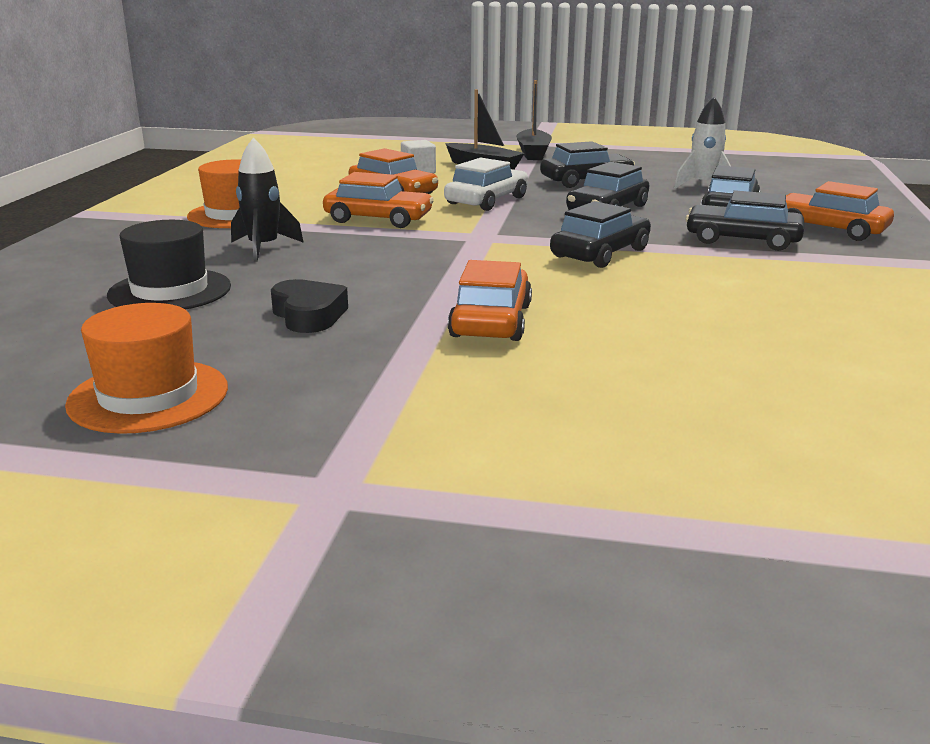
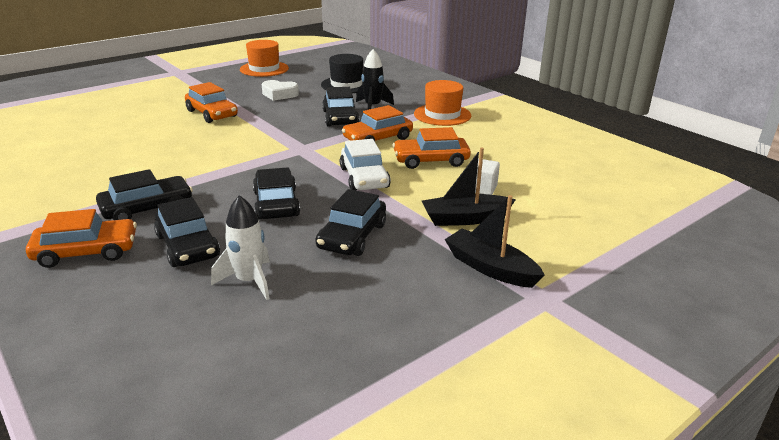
camera: 130 degrees right, 5 degrees up
black heart [271,279,348,333] -> white heart [262,80,299,101]
black car [550,201,651,268] -> black car moved to [322,87,359,127]

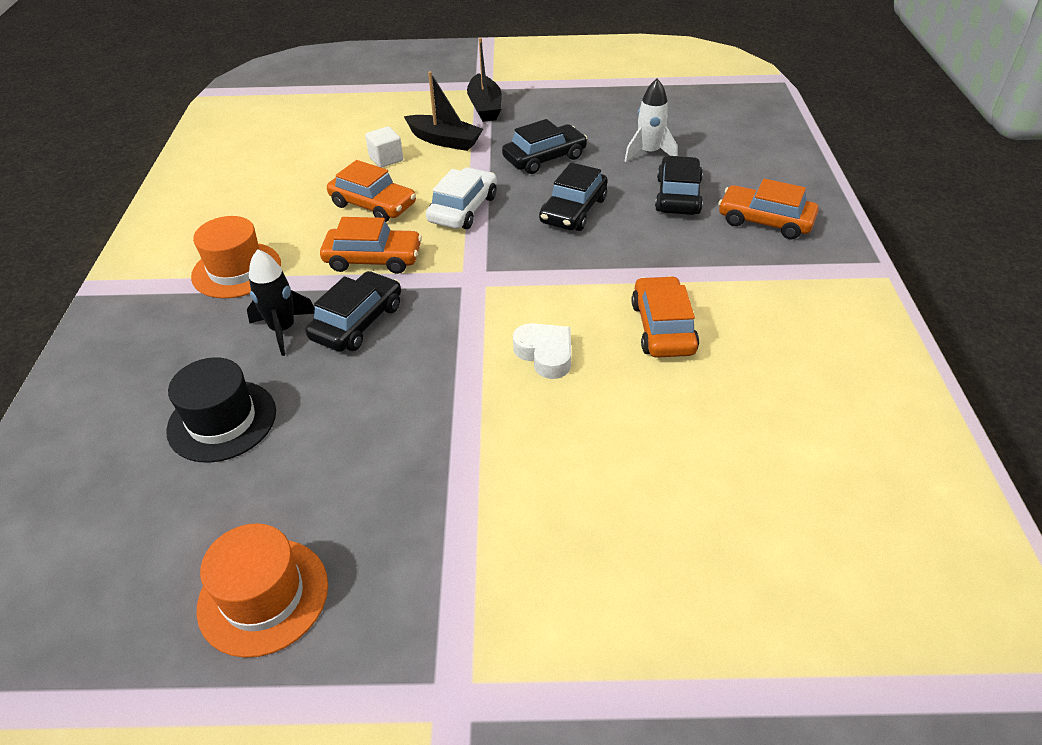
camera: 140 degrees left, 15 degrees up
black car [96,169,193,220] -> none
orange car [185,82,238,123] -> orange car moved to [632,276,699,358]
white heart [262,80,299,101] -> white heart moved to [513,323,571,379]

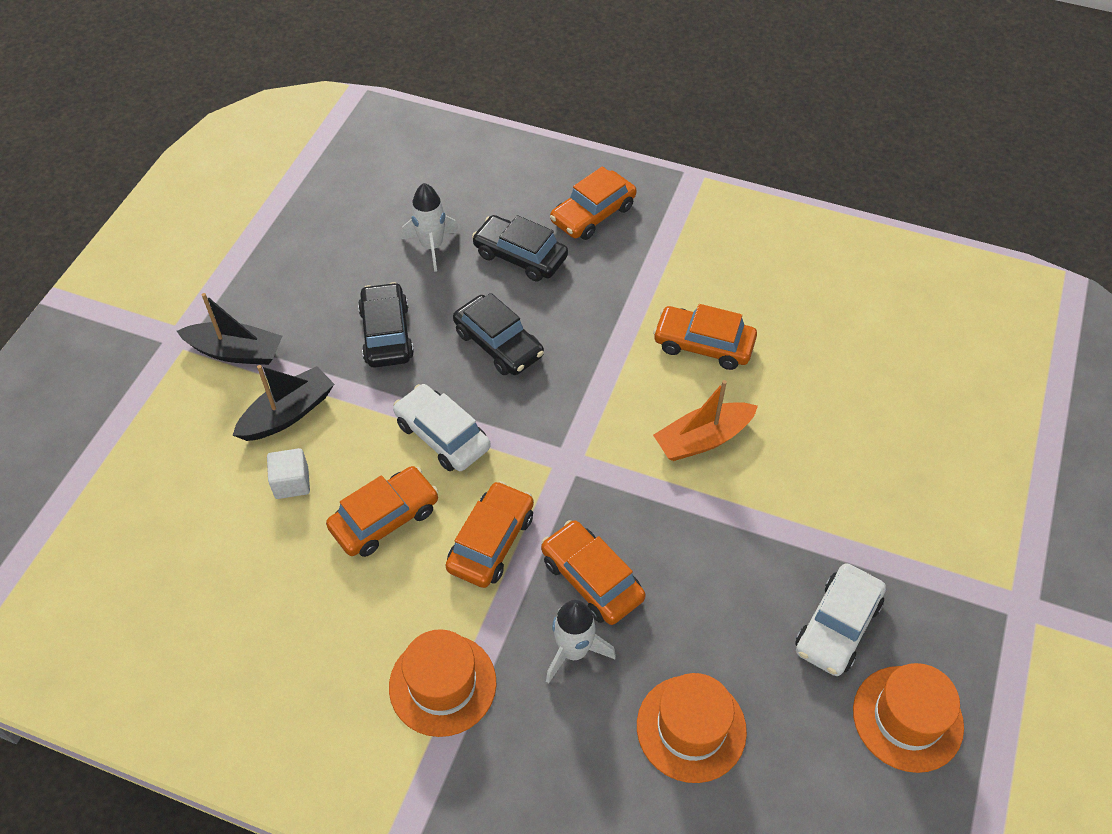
camera: 70 degrees left, 10 degrees up
black hat [166,357,276,463] -> orange hat [637,673,747,783]
black rocket [247,249,315,356] -> white rocket [546,600,616,684]
black car [306,271,401,352] -> orange car [541,520,646,625]
white heart [513,323,571,379] -> orange boat [653,380,758,461]
none -> white car [795,563,886,676]

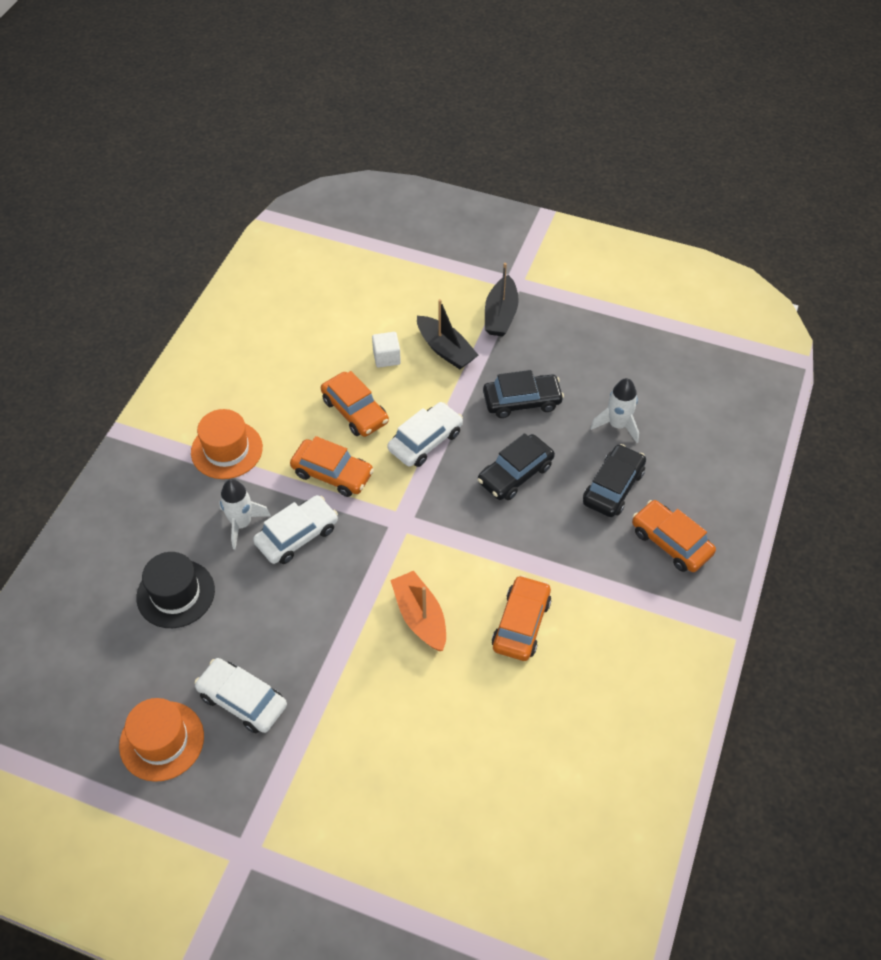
camera: 90 degrees right, 0 degrees up
orange car [541,520,646,625] -> white car [253,495,338,564]
orange hat [637,673,747,783] -> black hat [136,552,215,628]

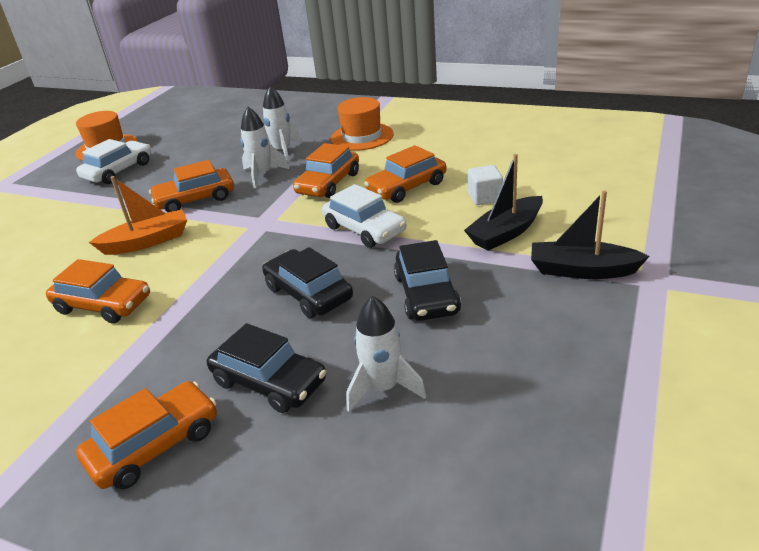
camera: 95 degrees right, 20 degrees down
black hat [136,552,215,628] -> none
white car [253,495,338,564] -> white rocket [240,107,289,188]
none -> orange car [149,160,234,212]

